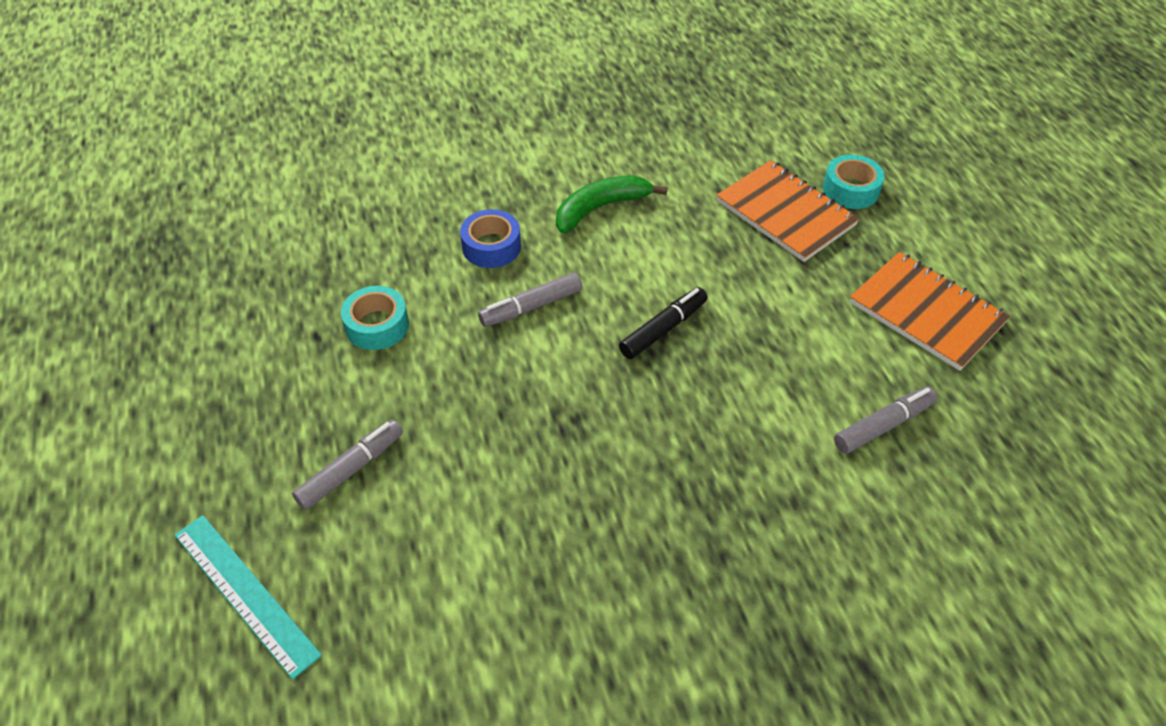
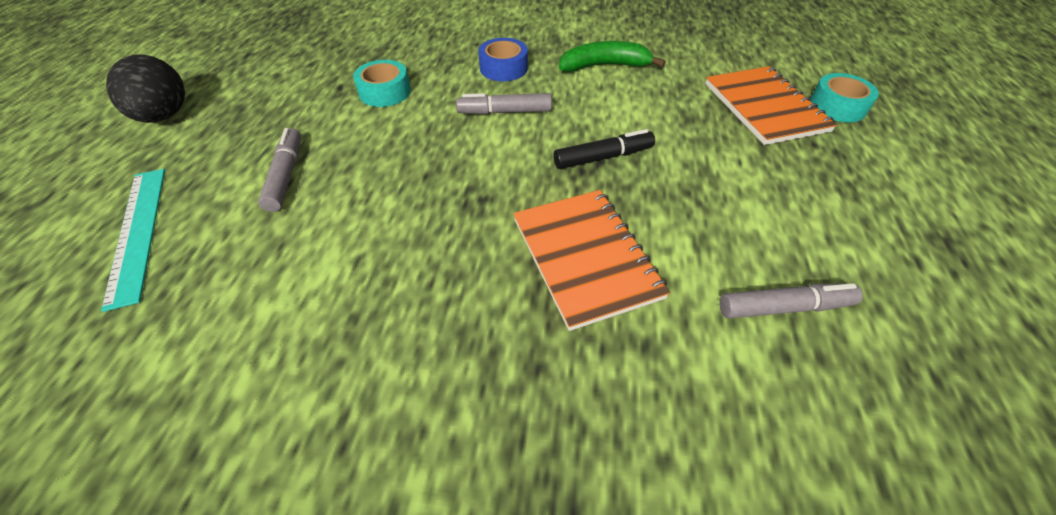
camera: 25 degrees right, 0 degrees up
grey marker [292,419,403,510] -> grey marker turned 75 degrees counterclockwise [258,128,301,212]
orange notebook [850,252,1010,371] -> orange notebook moved to [513,190,670,331]
none -> black egg [106,54,185,123]

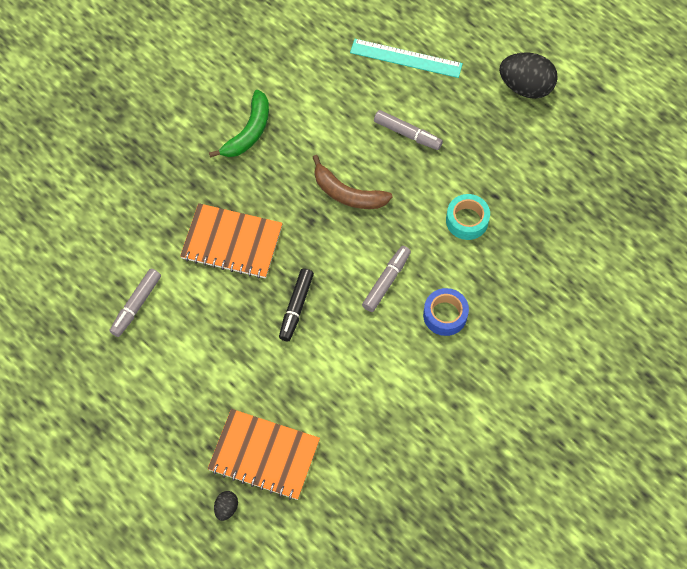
camera: 125 degrees right, 15 degrees up
green banana [559,41,666,72] -> green banana moved to [209,90,269,158]
turquoise tape [810,73,879,122] -> black egg [214,491,238,521]
none -> brown banana [312,155,393,209]

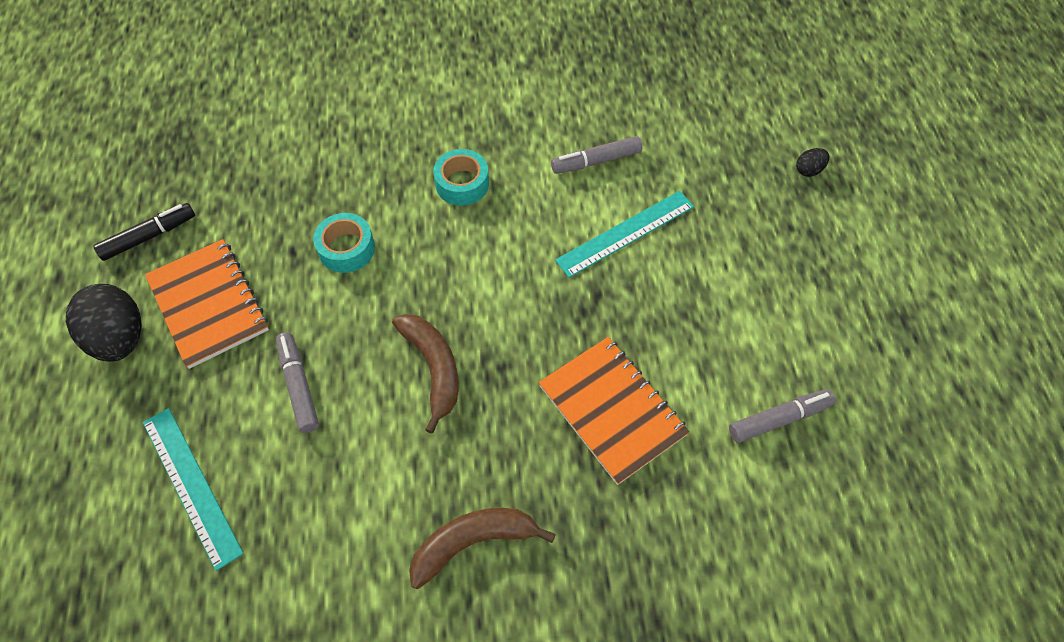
camera: 140 degrees left, 5 degrees down
orange notebook [208,409,320,500] -> orange notebook moved to [145,239,269,369]
green banana [209,90,269,158] -> brown banana [409,508,556,589]
black marker [279,268,314,341] -> black marker moved to [93,203,195,261]
grey marker [362,246,411,312] -> grey marker moved to [551,136,642,174]
blue tape [423,288,469,336] -> turquoise tape [433,149,489,206]
none -> turquoise ruler [555,191,694,278]

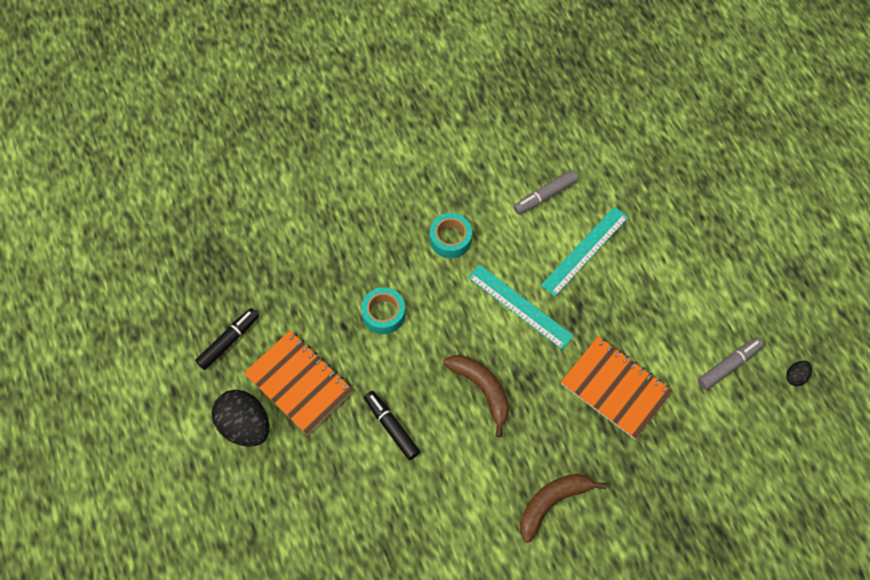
camera: 15 degrees left, 5 degrees up
turquoise ruler [143,408,244,571] -> turquoise ruler moved to [468,264,574,349]
grey marker [276,332,319,433] -> black marker [364,391,420,460]
black egg [796,148,829,177] -> black egg moved to [786,361,812,386]

